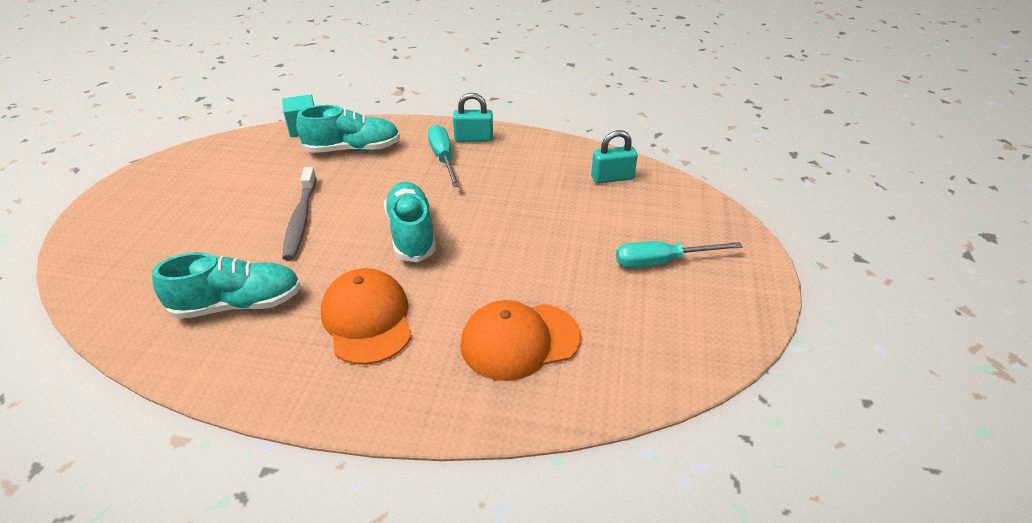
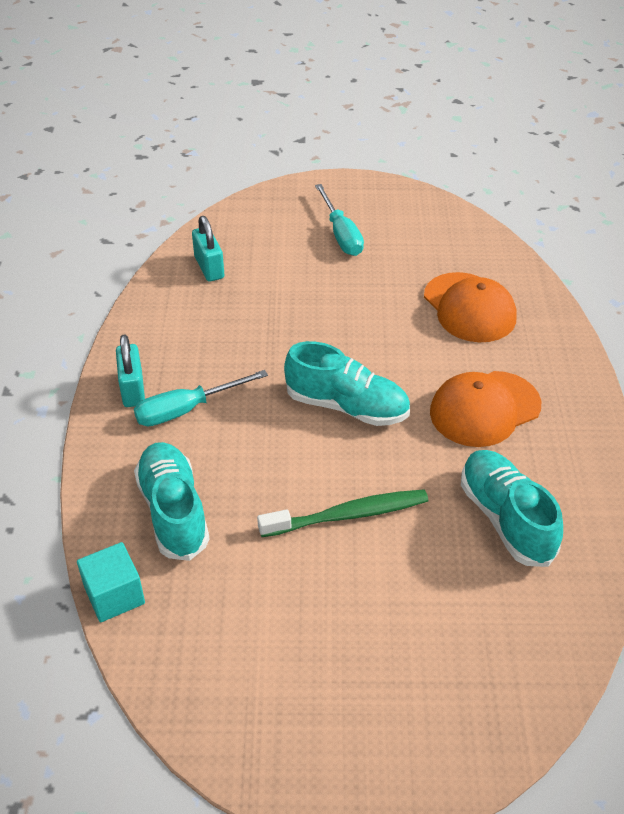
camera: 100 degrees left, 5 degrees up
grey toothbrush [282,167,317,261] -> green toothbrush [257,490,428,537]
turquoise shoe [384,182,436,262] -> turquoise shoe turned 135 degrees counterclockwise [284,341,410,426]

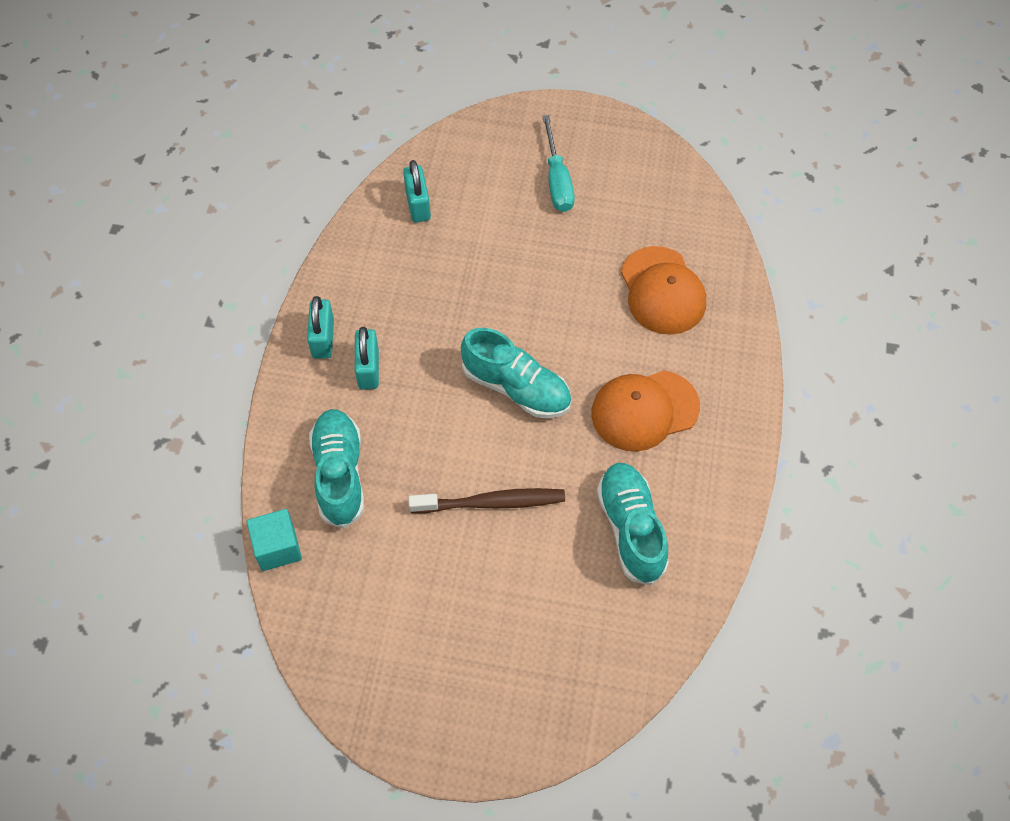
camera: 10 degrees right, 15 degrees up
turquoise screwdriver [134,370,268,426] -> turquoise padlock [355,327,379,390]
green toothbrush [257,490,428,537] -> brown toothbrush [408,488,565,513]

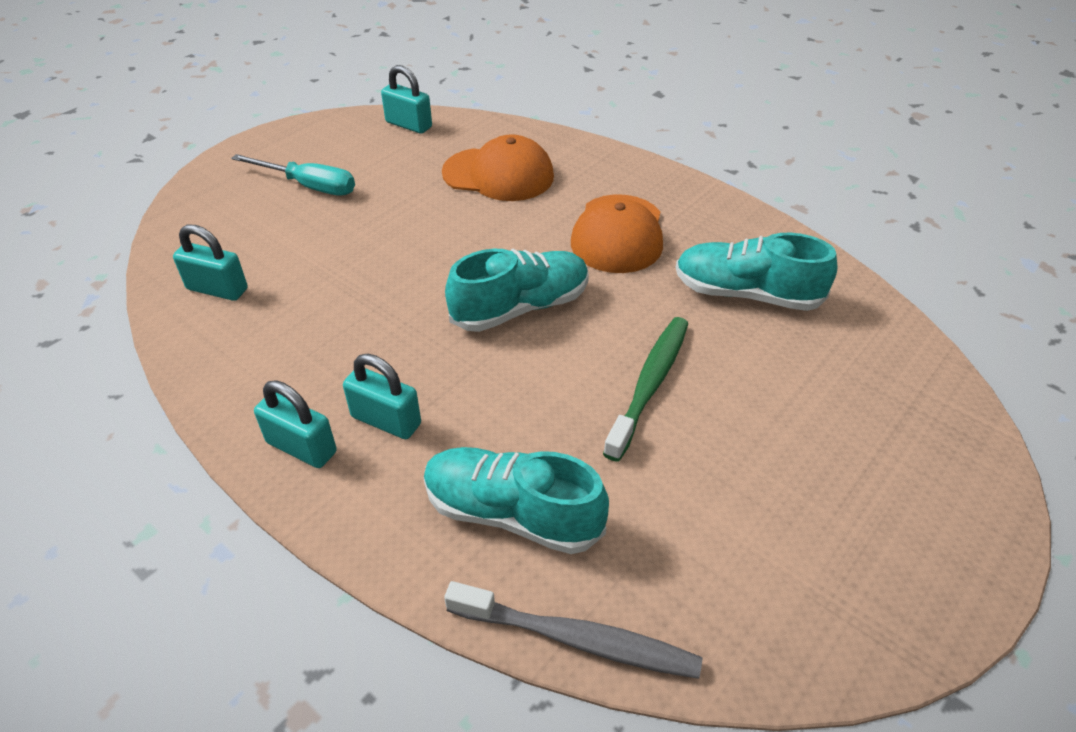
camera: 60 degrees left, 15 degrees down
turquoise cube [246,509,302,571] -> grey toothbrush [444,581,702,679]
brown toothbrush [408,488,565,513] -> green toothbrush [603,317,688,462]
none -> turquoise padlock [381,65,432,134]

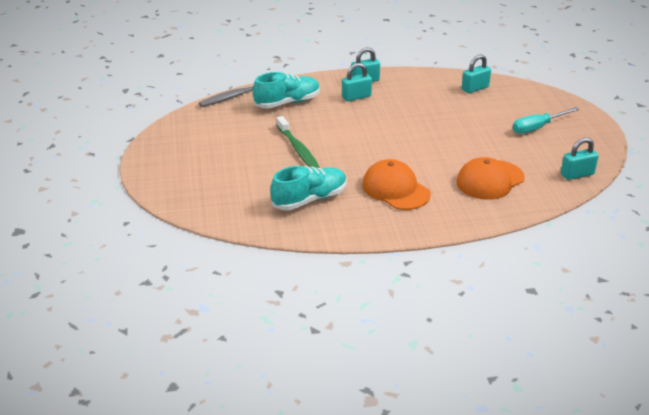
camera: 130 degrees right, 10 degrees down
turquoise shoe [445,249,589,332] -> none

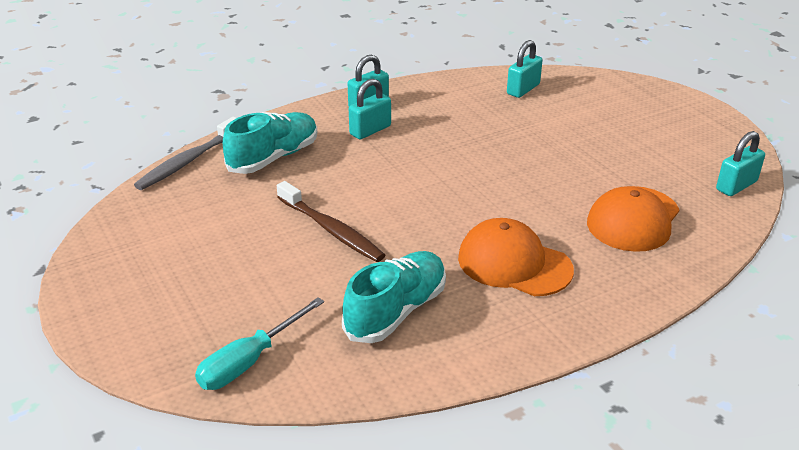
camera: 20 degrees left, 0 degrees up
green toothbrush [276,116,320,169] -> brown toothbrush [277,181,385,262]
turquoise screwdriver [513,107,580,134] -> turquoise screwdriver moved to [195,297,324,390]

